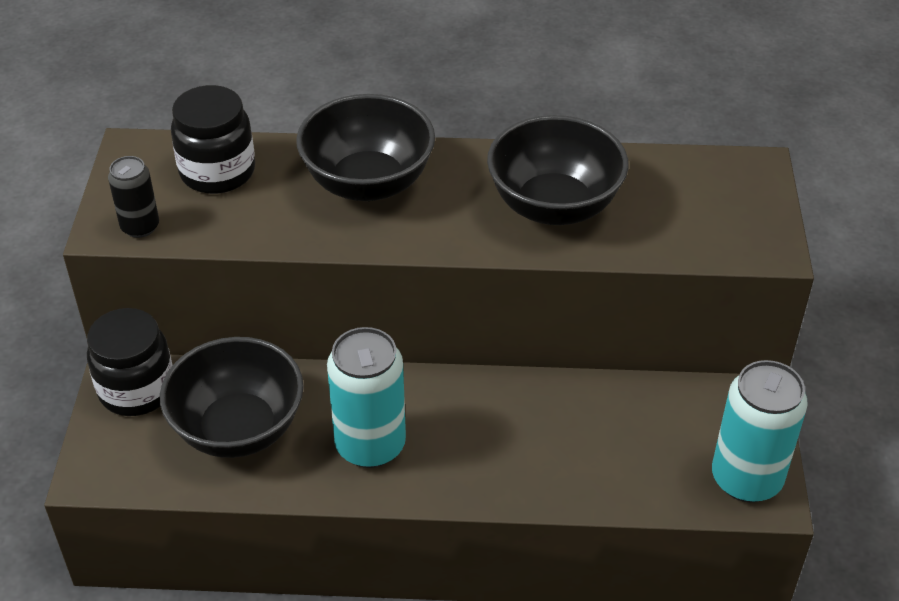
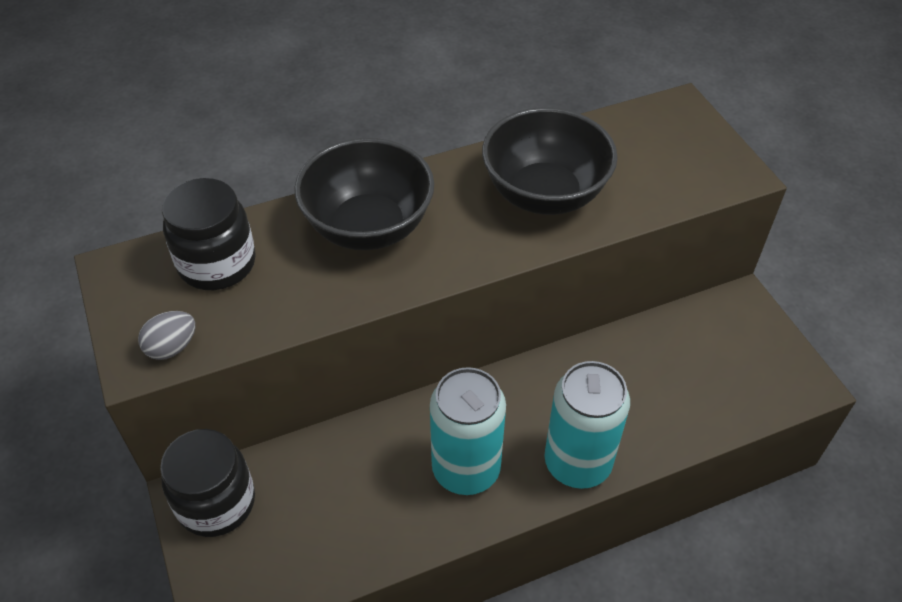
camera: 25 degrees left, 5 degrees up
black can [108,156,159,238] -> grey egg [138,311,195,360]
black bowl [160,337,304,458] -> none
turquoise can [712,360,808,502] -> turquoise can moved to [544,361,630,489]

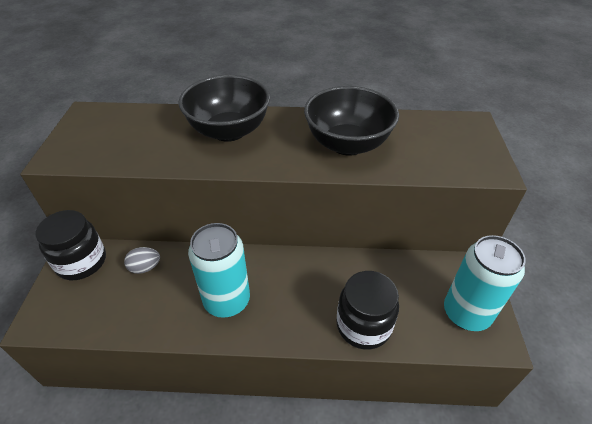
camera: 25 degrees right, 5 degrees down
grey egg [138,311,195,360] -> grey egg moved to [124,247,160,274]
black jar [162,178,256,290] -> black jar moved to [336,271,399,350]
turquoise can [544,361,630,489] -> turquoise can moved to [444,235,526,331]

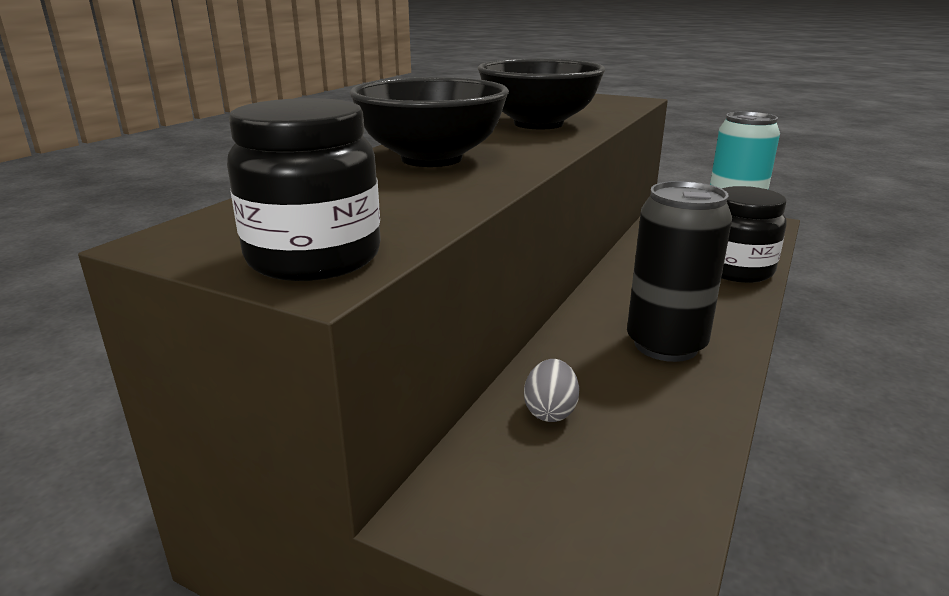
camera: 65 degrees left, 20 degrees down
black jar [35,210,106,280] -> black jar moved to [227,98,381,281]
turquoise can [188,223,250,318] -> black can [627,181,732,362]

